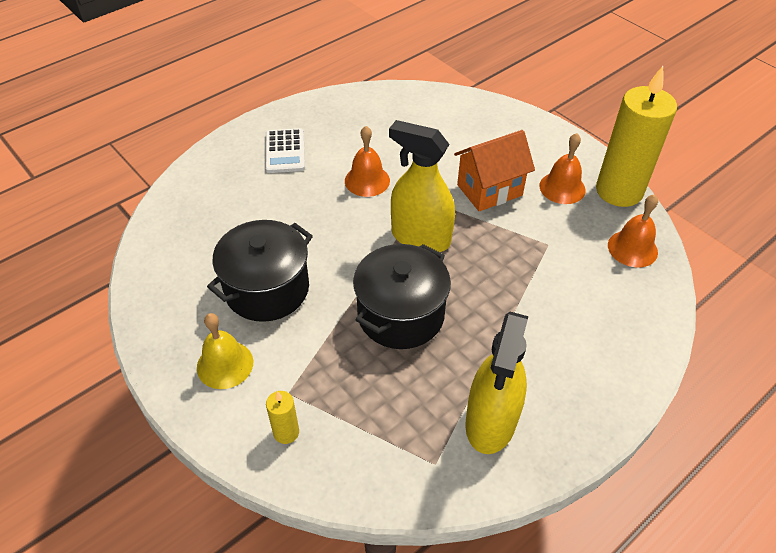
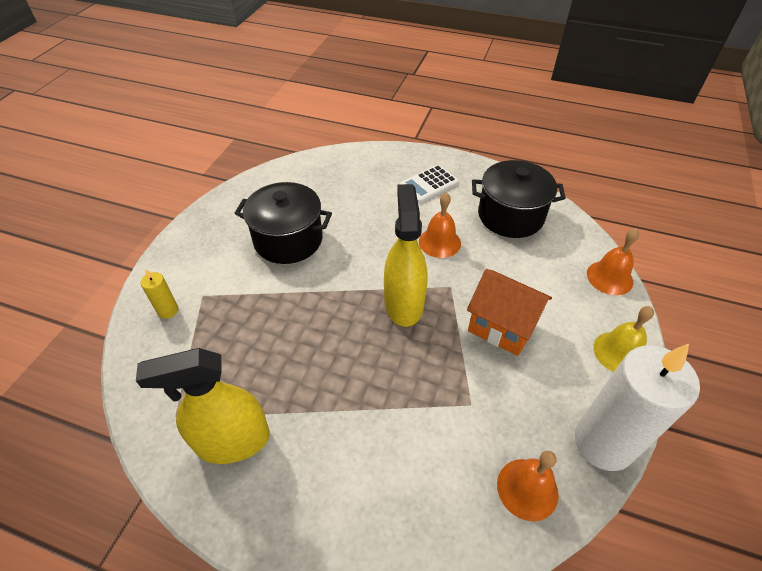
camera: 60 degrees right, 0 degrees up
yellow bell [197,313,253,389] -> yellow bell moved to [593,306,654,372]
black pot [353,244,451,349] -> black pot moved to [472,160,566,238]
orange bell [540,133,586,204] -> orange bell moved to [587,228,639,295]
yellow candle [596,66,677,207] -> white candle [575,344,700,471]

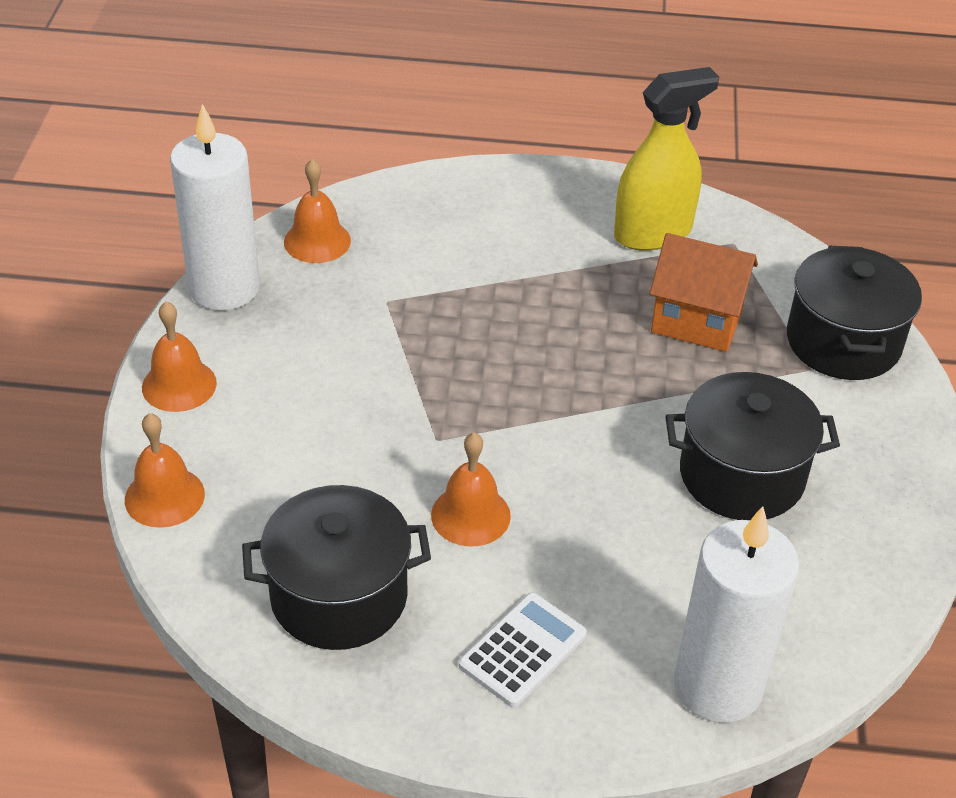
camera: 165 degrees right, 5 degrees down
yellow candle [141,269,178,319] -> black pot [787,246,922,380]
yellow spray bottle [384,184,428,327] -> none
orange house [467,269,552,356] -> orange house moved to [650,233,758,352]
yellow bell [593,306,654,372] -> orange bell [142,301,217,412]
none -> white candle [674,506,800,723]

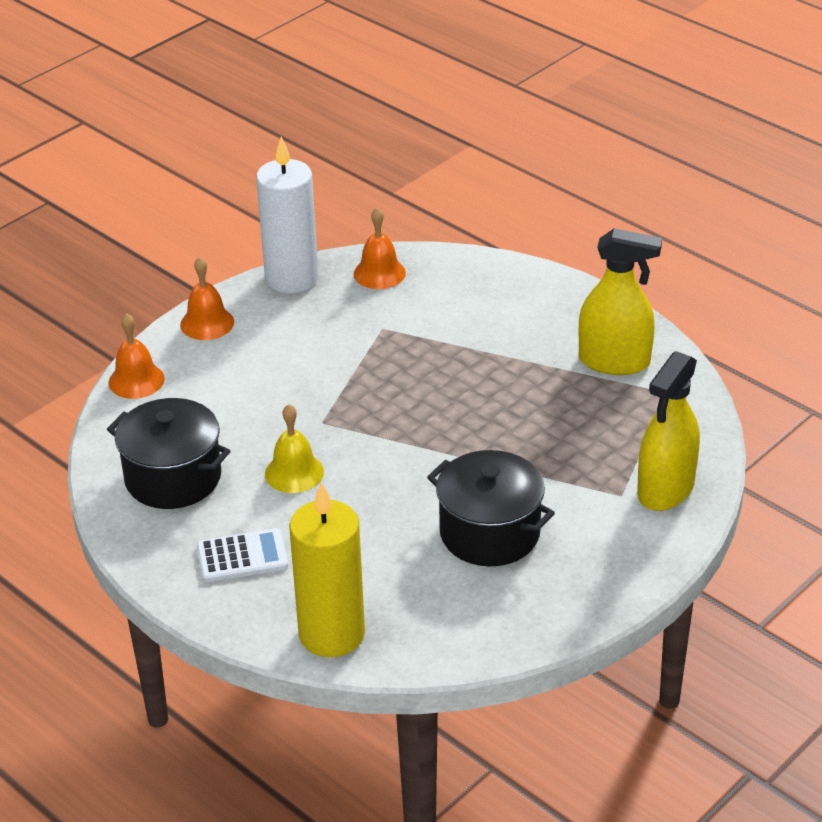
camera: 40 degrees right, 5 degrees down
orange bell [431,433,511,547] -> yellow bell [265,404,324,493]
orange house [650,233,758,352] -> none
white candle [674,506,800,723] -> yellow candle [289,482,365,657]
black pot [787,246,922,380] -> yellow spray bottle [637,351,700,511]

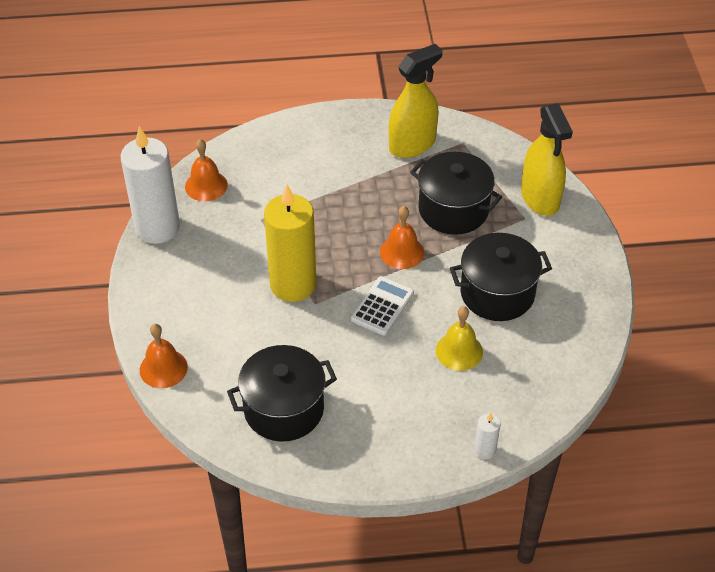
camera: 50 degrees left, 10 degrees up
orange bell [180,257,234,340] -> orange bell moved to [380,206,424,269]
white calculator [197,528,288,582] -> white calculator moved to [351,276,414,336]
yellow bell [265,404,324,493] -> yellow bell moved to [436,306,483,371]
yellow candle [289,482,365,657] -> yellow candle moved to [264,185,316,302]
none -> black pot [410,152,502,235]
none -> white candle [474,413,501,459]

